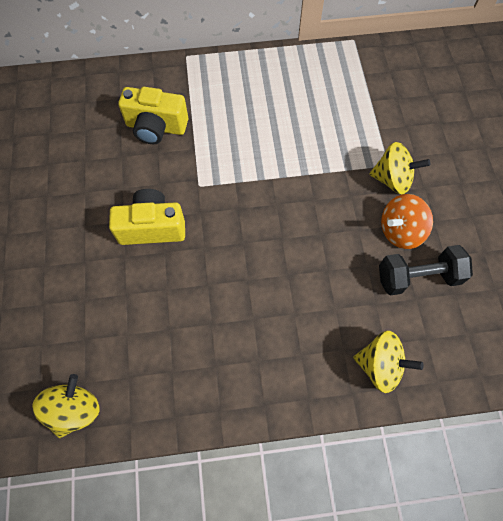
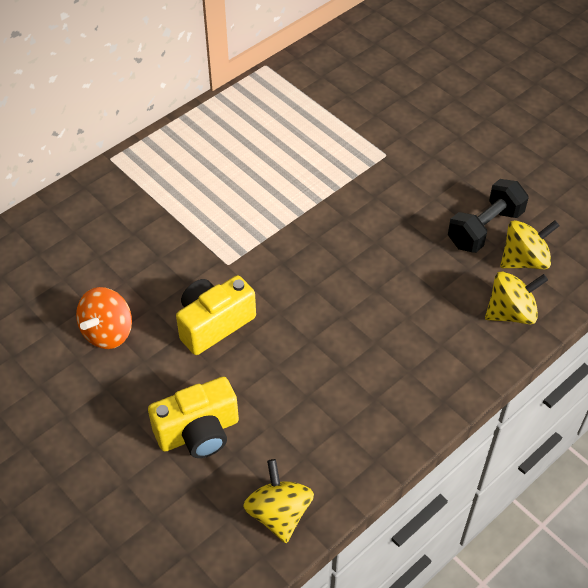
camera: 35 degrees left, 15 degrees down
yellow camera [118,87,188,144] -> yellow camera moved to [148,377,239,458]
yellow spinning top [369,142,430,194] -> yellow spinning top moved to [500,220,560,269]
orange spinning top [381,194,433,249] -> orange spinning top moved to [76,287,132,349]

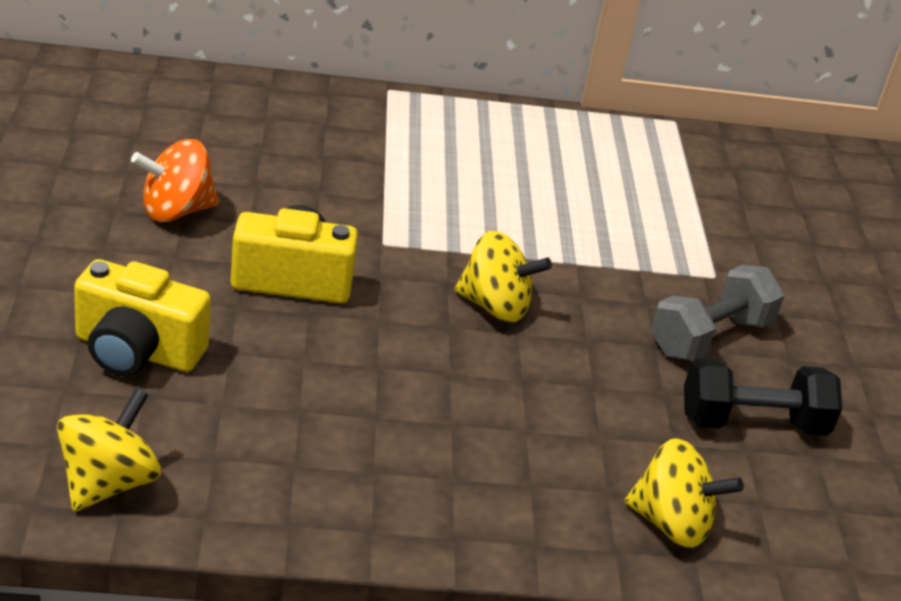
camera: 35 degrees right, 15 degrees down
yellow spinning top [500,220,560,269] -> yellow spinning top moved to [454,231,552,323]
none -> grey dumbbell [651,265,784,361]

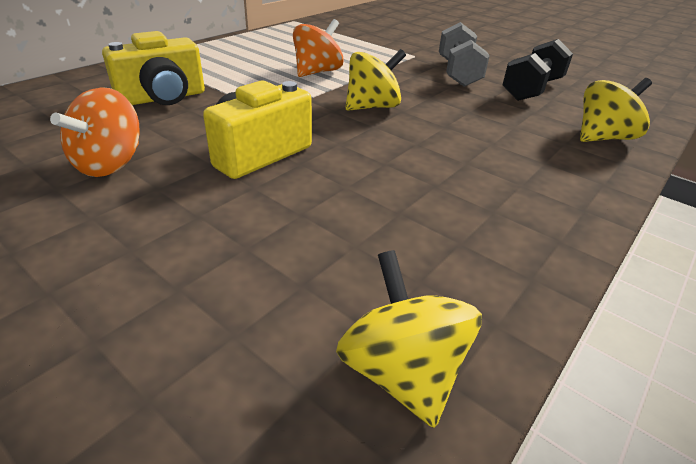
camera: 45 degrees left, 0 degrees up
yellow camera [74,259,211,376] -> yellow camera moved to [102,31,205,105]
none -> orange spinning top [293,19,344,77]

